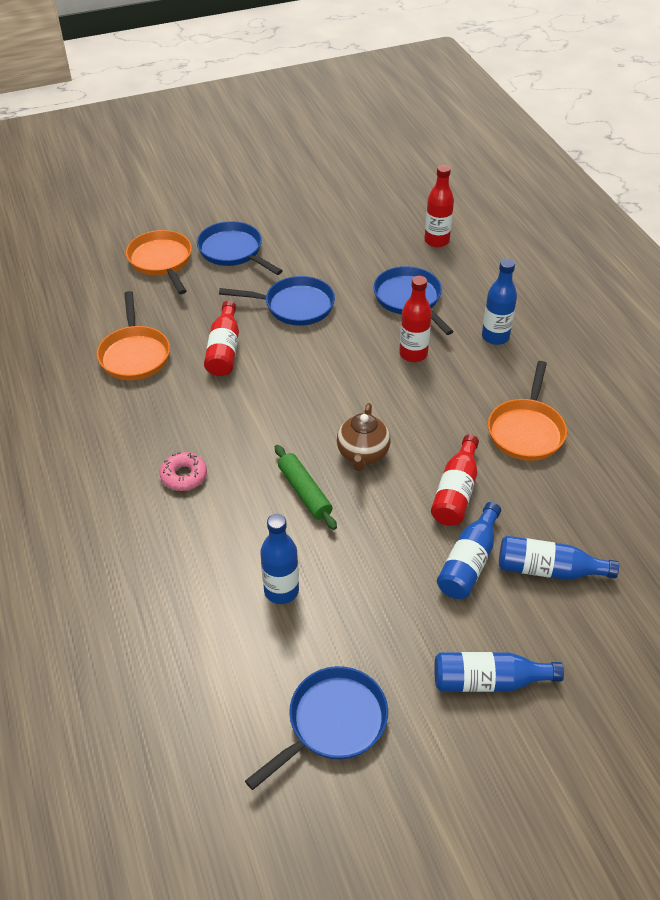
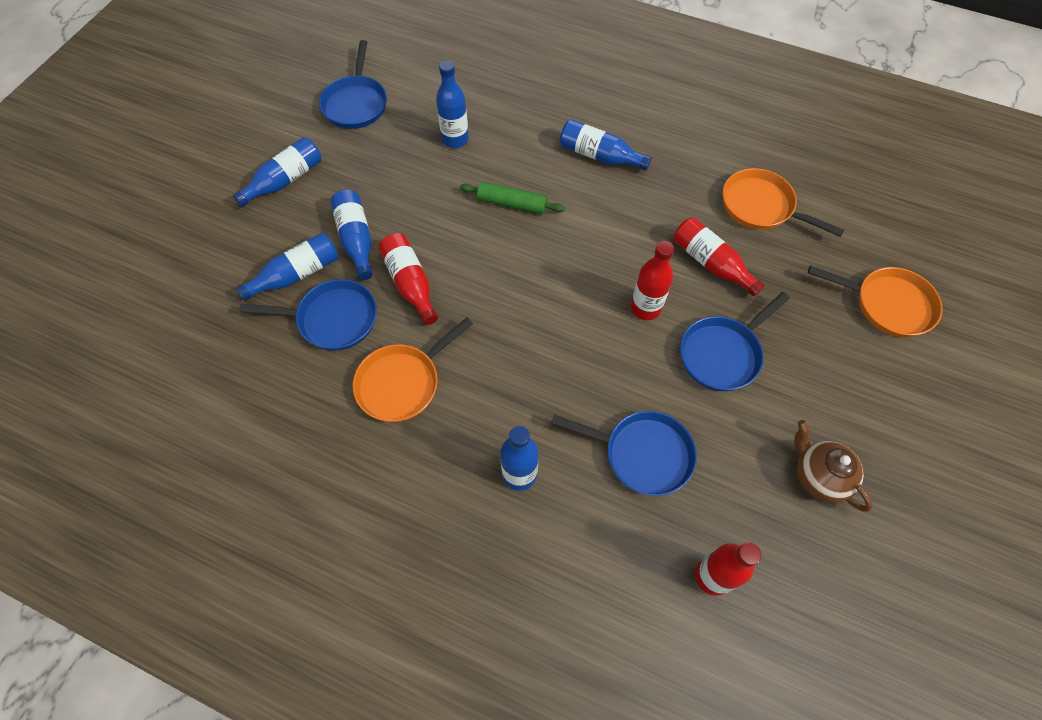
camera: 135 degrees right, 15 degrees up
pink donut [160,452,207,491] -> blue bottle [560,119,652,171]
blue pan [197,221,282,275] -> blue pan moved to [239,279,377,351]
brown teapot [337,403,390,471] -> brown teapot moved to [794,420,873,512]
red bottle [399,276,432,362] -> red bottle moved to [631,241,674,320]
orange pan [488,361,567,461] -> orange pan turned 105 degrees counterclockwise [353,317,473,422]

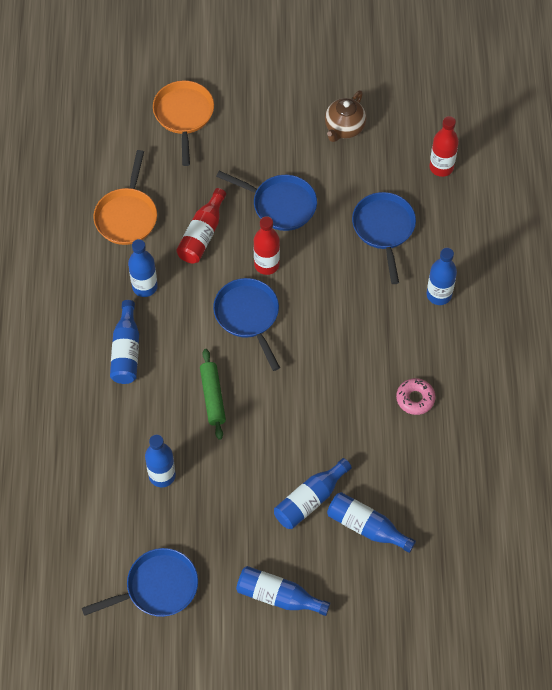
camera: 115 degrees left, 0 degrees up
blue pan [239,279,377,351] -> blue pan moved to [213,278,280,371]
orange pan [353,317,473,422] -> pink donut [396,378,436,415]
red bottle [378,233,438,325] -> none
none -> blue bottle [128,239,158,297]

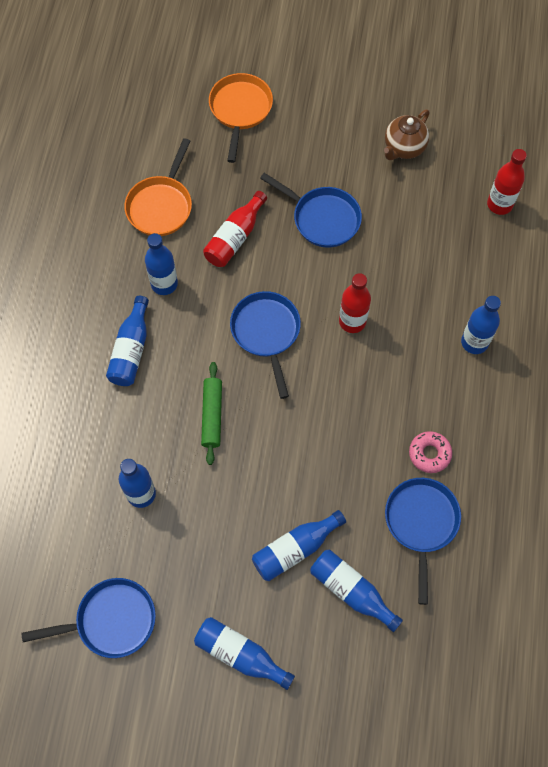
camera: 10 degrees right, 5 degrees up
red bottle [253,216,280,275] -> red bottle moved to [339,273,371,333]
blue pan [352,192,416,284] -> blue pan moved to [385,478,461,605]

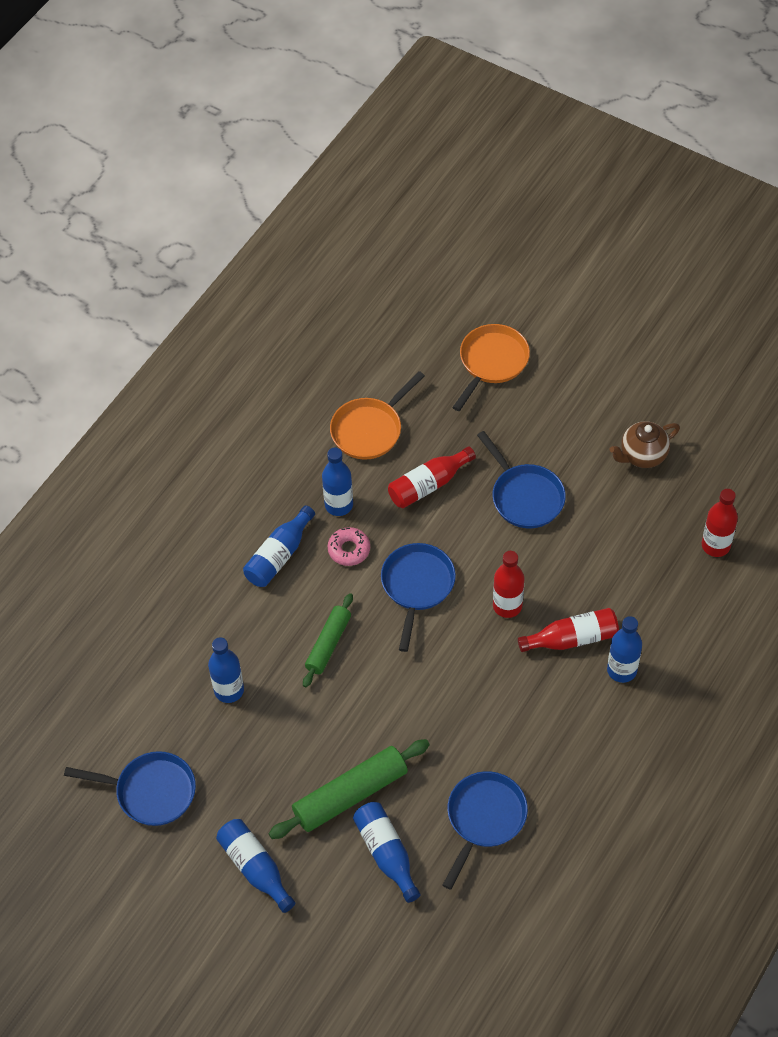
camera: 25 degrees right, 10 degrees down
blue bottle [252,510,346,581] -> green rolling pin [269,739,430,839]
pink donut [409,431,452,473] -> pink donut moved to [327,527,370,566]
none -> red bottle [518,608,619,652]

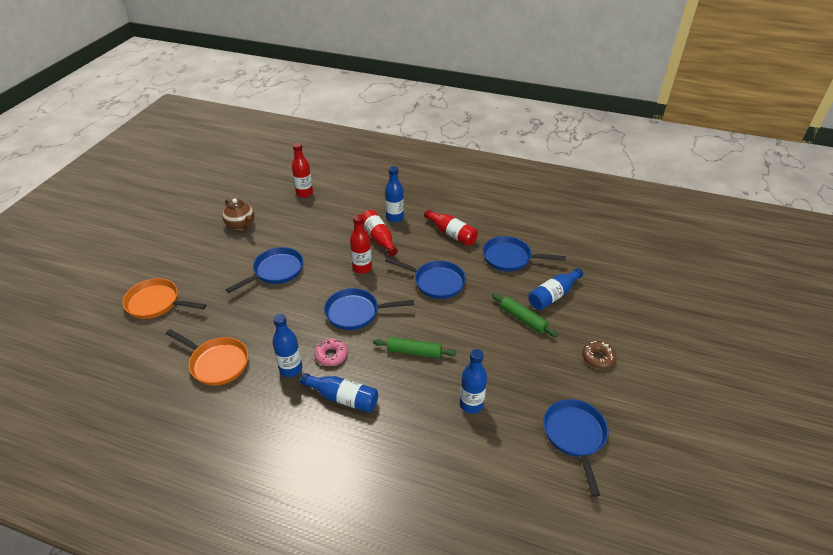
camera: 105 degrees left, 15 degrees down
blue bottle [216,819,296,913] -> brown donut [582,341,617,369]
green rolling pin [269,739,430,839] -> green rolling pin [492,294,558,337], size x0.63
red bottle [388,446,476,508] -> red bottle moved to [424,209,478,246]
none -> blue pan [385,257,466,299]

